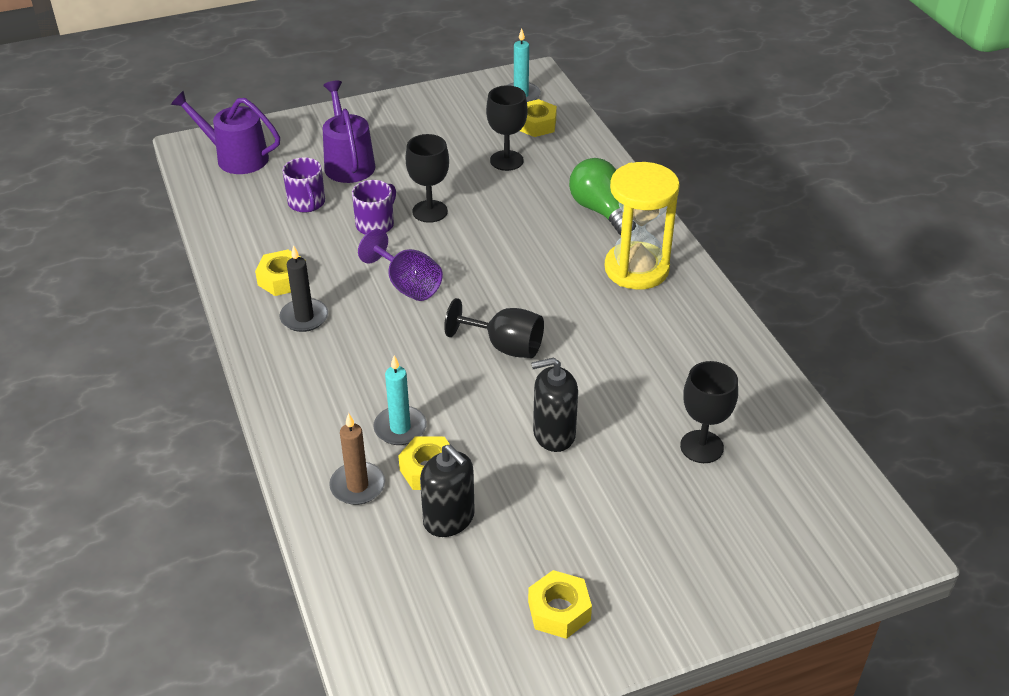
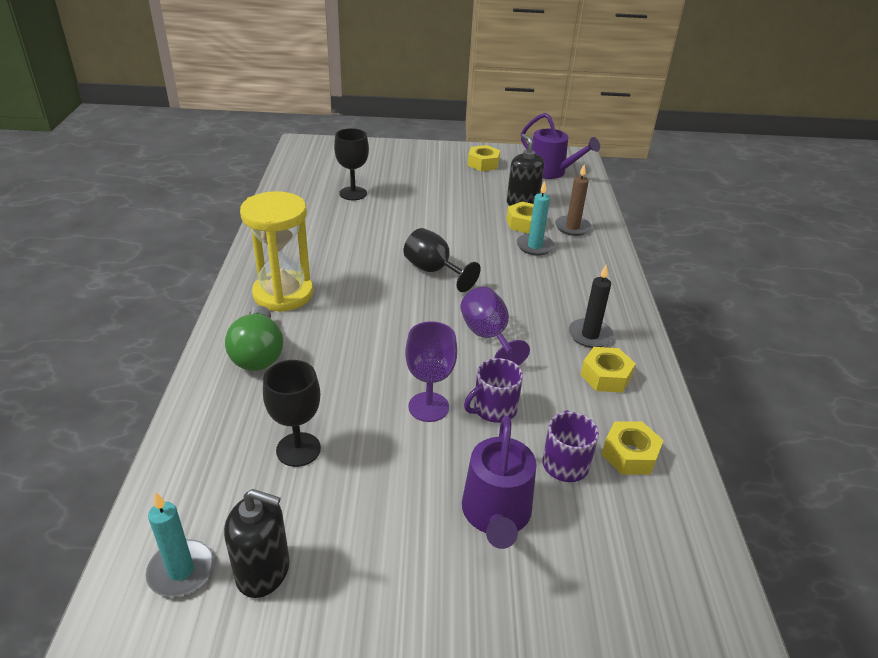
camera: 160 degrees left, 5 degrees down
purple watering can [171,91,280,174] -> purple watering can moved to [521,113,600,179]
black goblet [406,134,449,223] -> purple goblet [405,321,457,422]
yellow nut [520,99,557,137] -> yellow nut moved to [601,421,664,475]
black soap dispenser [531,357,578,452] -> black soap dispenser moved to [224,489,290,598]

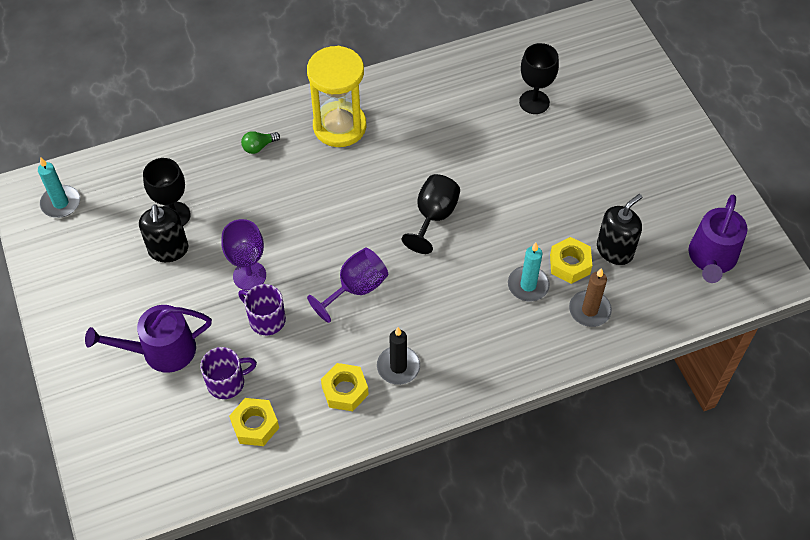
camera: 70 degrees right, 20 degrees up
black soap dispenser [224,489,290,598] -> black soap dispenser moved to [139,204,188,262]
green light bulb [225,306,283,371] -> green light bulb [241,131,280,154], size x0.50
yellow nut [468,145,500,171] -> none

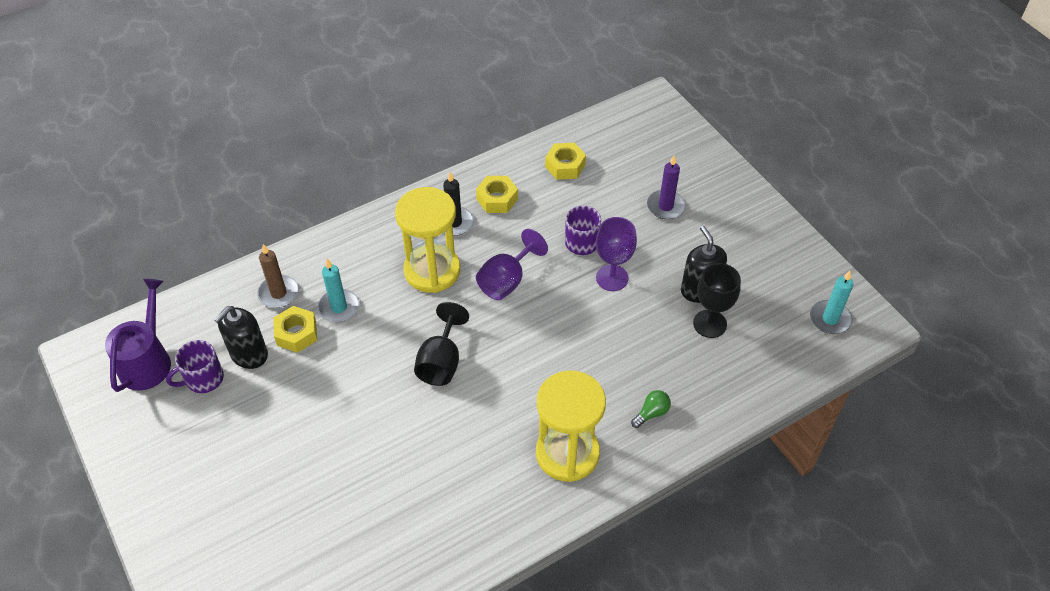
camera: 170 degrees right, 5 degrees down
purple watering can [85,305,212,373] -> purple candle [647,155,686,219]
purple mug [200,347,257,399] -> purple mug moved to [166,340,224,393]
black goblet [519,43,559,114] -> none
none -> yellow hourglass [395,187,460,293]

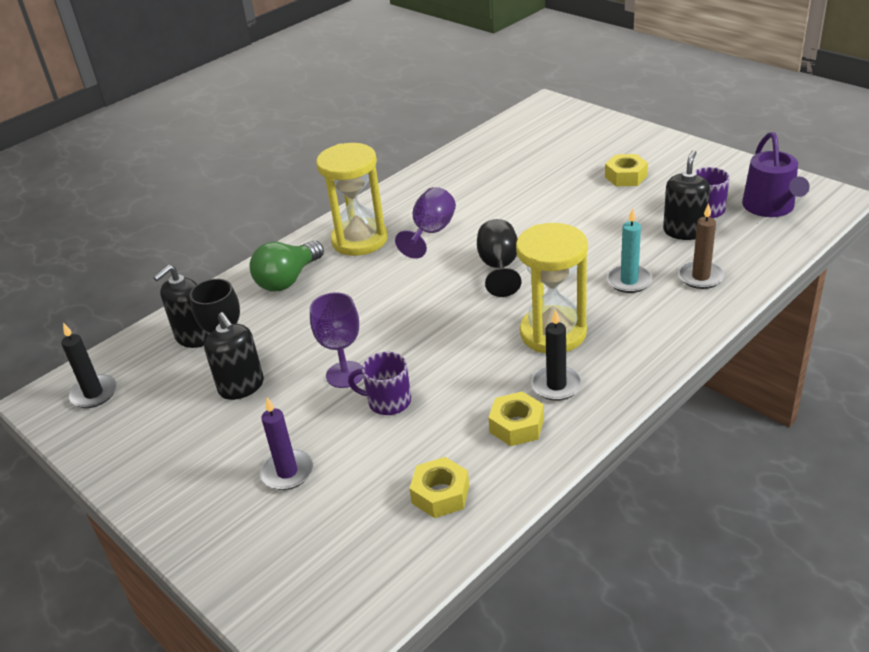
camera: 170 degrees right, 15 degrees down
yellow nut [273,306,317,353] -> yellow nut moved to [605,154,648,186]
purple goblet [476,229,548,300] -> purple goblet moved to [395,187,456,259]
green light bulb [631,390,671,428] -> green light bulb [249,241,324,291], size x2.01
turquoise candle [810,271,854,334] -> black candle [61,322,117,408]
none -> black soap dispenser [153,265,210,348]

